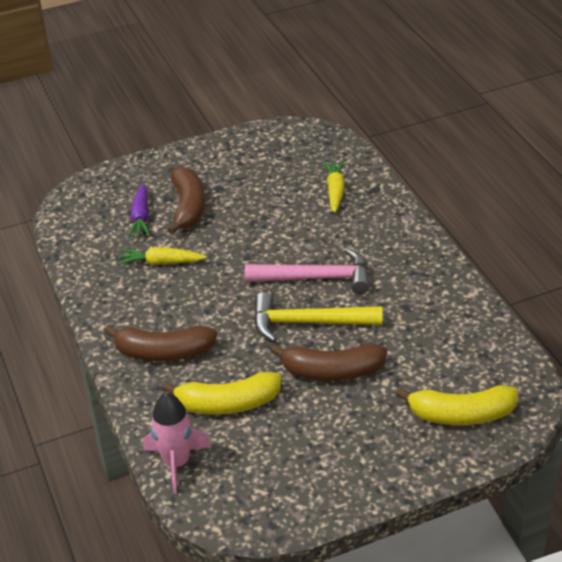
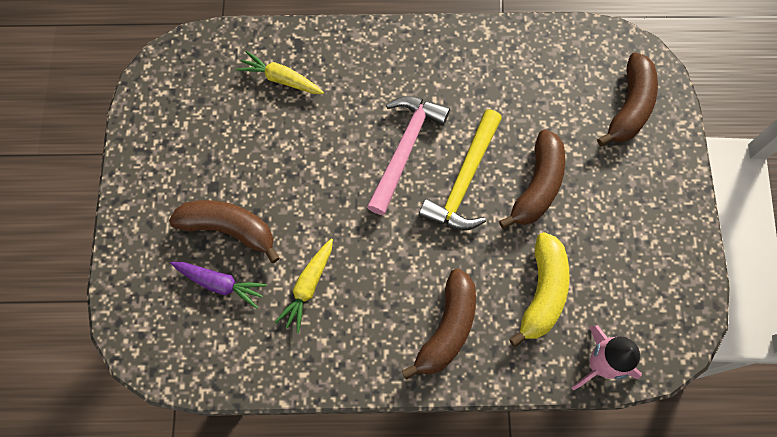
camera: 70 degrees left, 30 degrees up
yellow banana [396,385,518,425] -> brown banana [597,52,658,146]

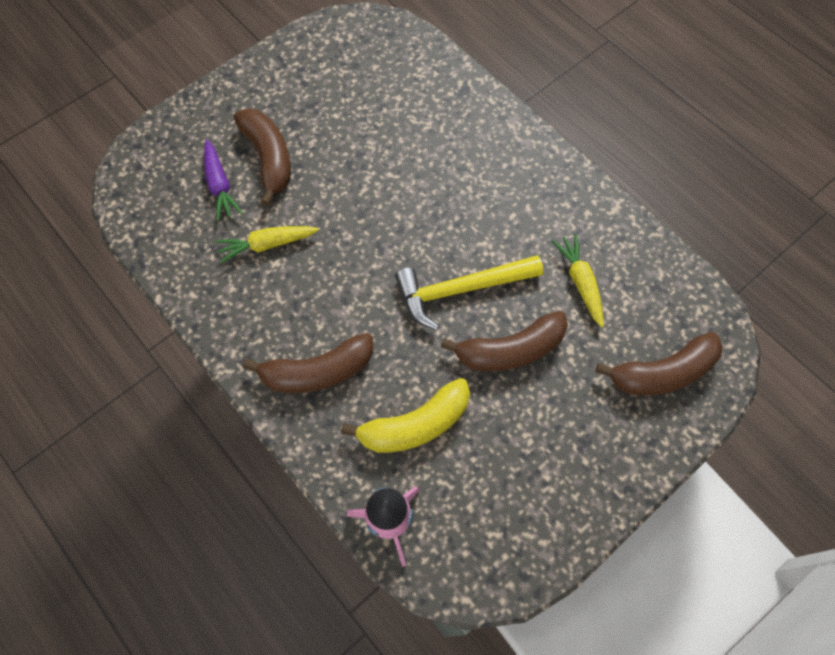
camera: 50 degrees right, 5 degrees down
yellow carrot [236,51,324,94] -> yellow carrot moved to [552,234,604,328]
pink hammer [367,96,450,215] -> none

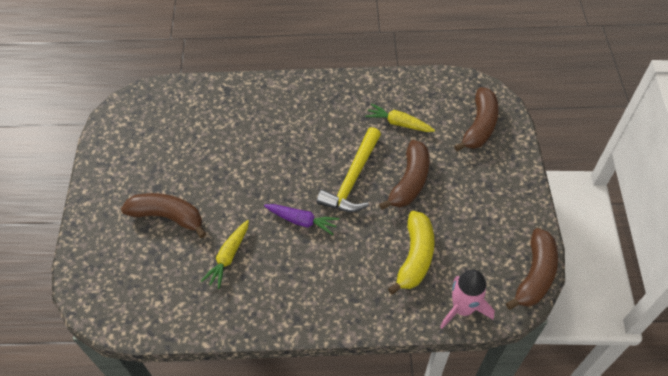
camera: 50 degrees left, 10 degrees down
purple carrot [204,139,243,221] -> purple carrot moved to [264,204,339,235]
brown banana [243,333,373,393] -> brown banana moved to [506,228,558,310]

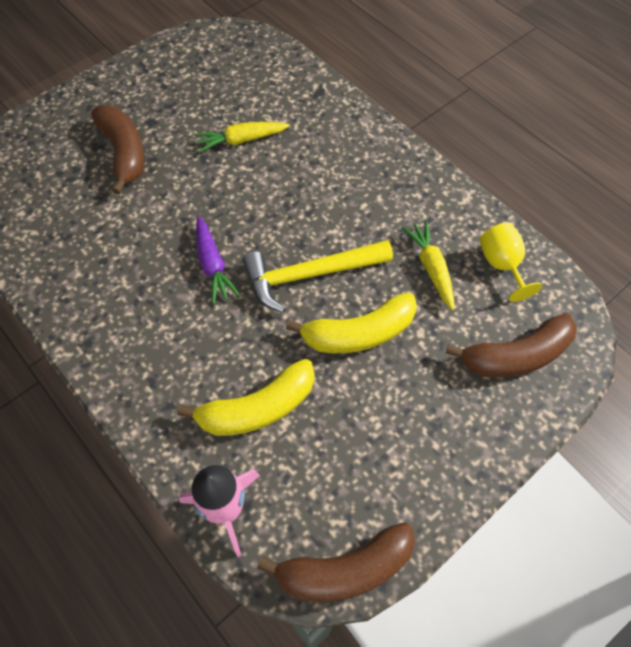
camera: 50 degrees right, 5 degrees up
yellow carrot [201,220,249,289] -> yellow carrot moved to [195,122,290,152]
brown banana [379,140,429,210] -> yellow banana [286,293,417,353]
none -> yellow goblet [480,223,542,302]

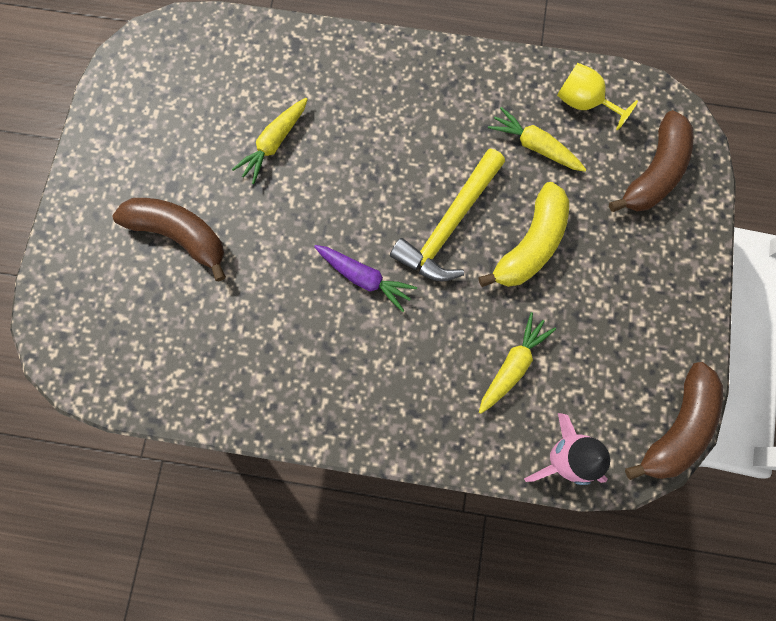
camera: 40 degrees left, 15 degrees up
yellow banana [178,359,315,436] -> yellow carrot [479,312,556,414]

